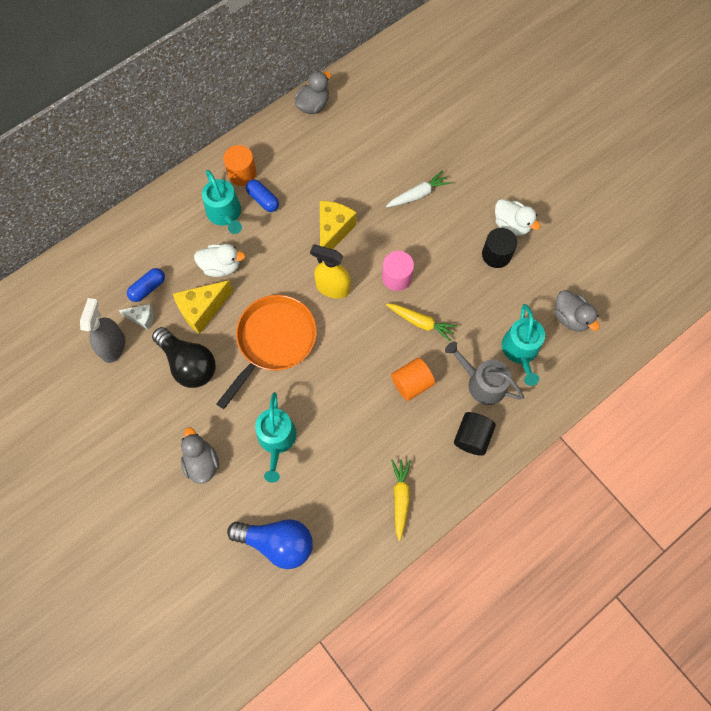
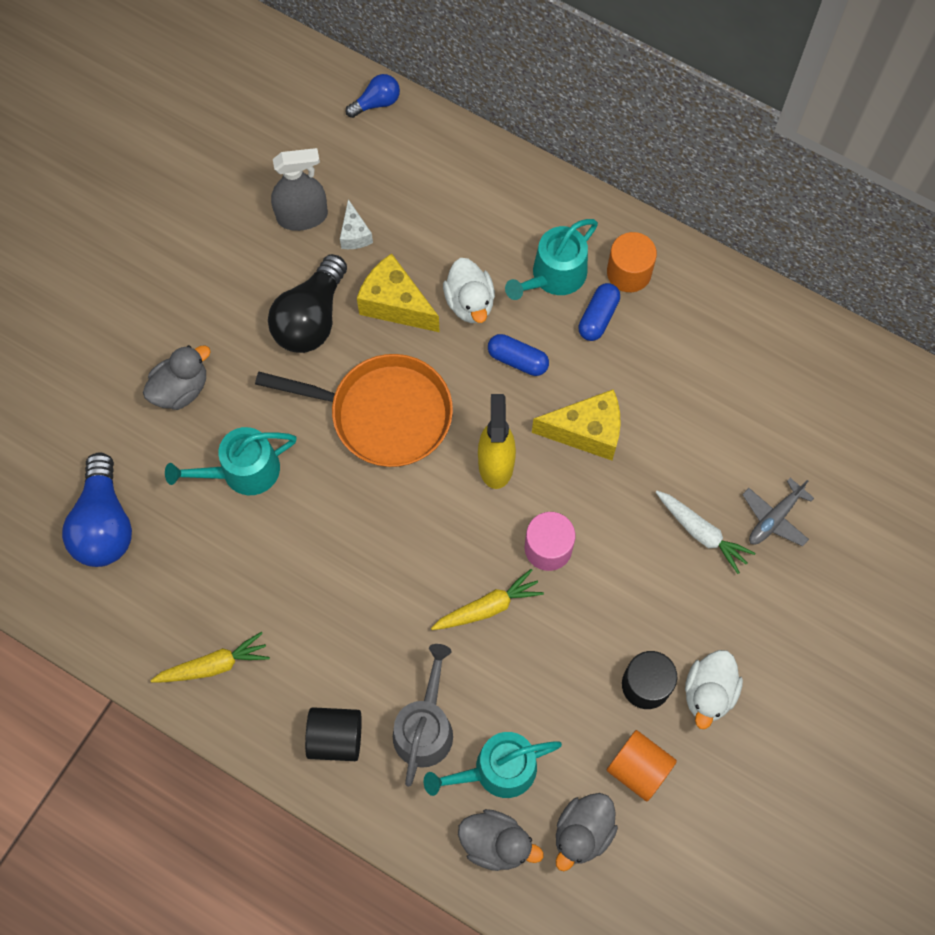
camera: 70 degrees right, 0 degrees up
blue capsule [127,268,165,302] -> blue capsule moved to [488,334,549,376]
grey duck [295,71,331,114] -> grey duck moved to [458,809,544,871]
yellow carrot [386,303,458,342] -> yellow carrot turned 120 degrees counterclockwise [431,569,544,630]
orange cylinder [391,358,435,401] -> orange cylinder moved to [607,730,677,801]
none -> blue light bulb [346,74,400,118]
none -> grey plane [742,478,814,546]

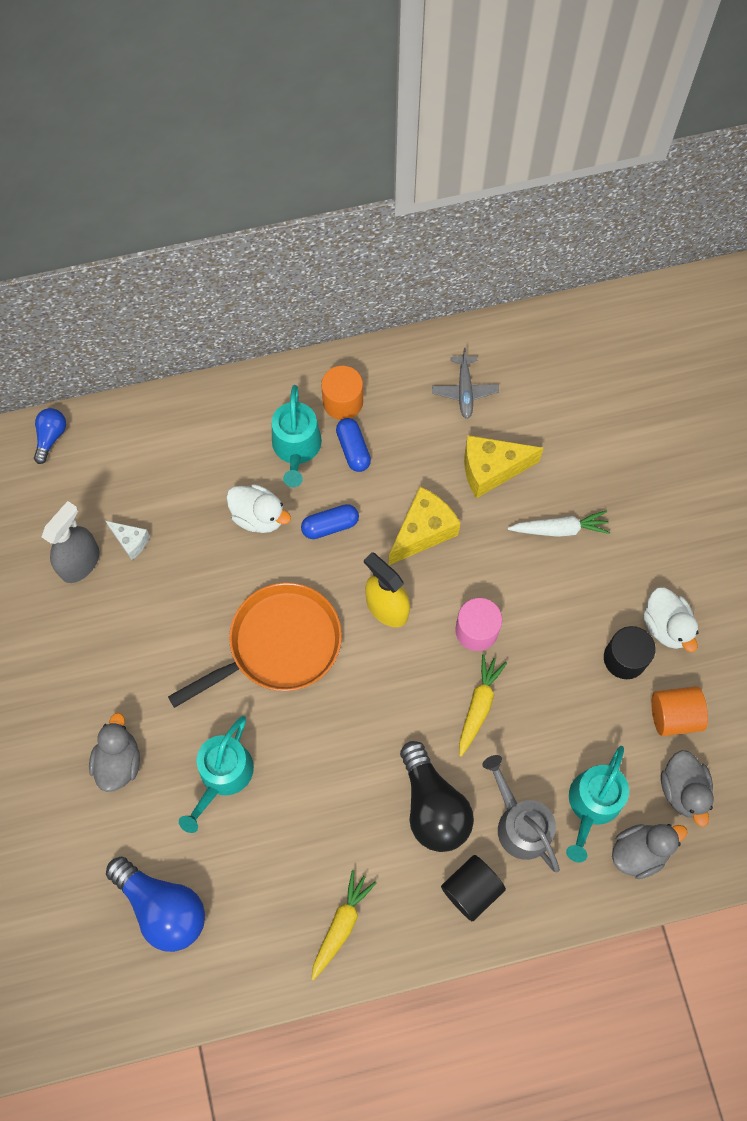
camera: 45 degrees left, 0 degrees up
black light bulb [268,254,347,353] -> black light bulb moved to [400,741,474,852]
yellow cheese [357,253,440,332] -> yellow cheese moved to [464,435,544,498]
grey plane [742,478,814,546] -> grey plane moved to [432,348,499,419]

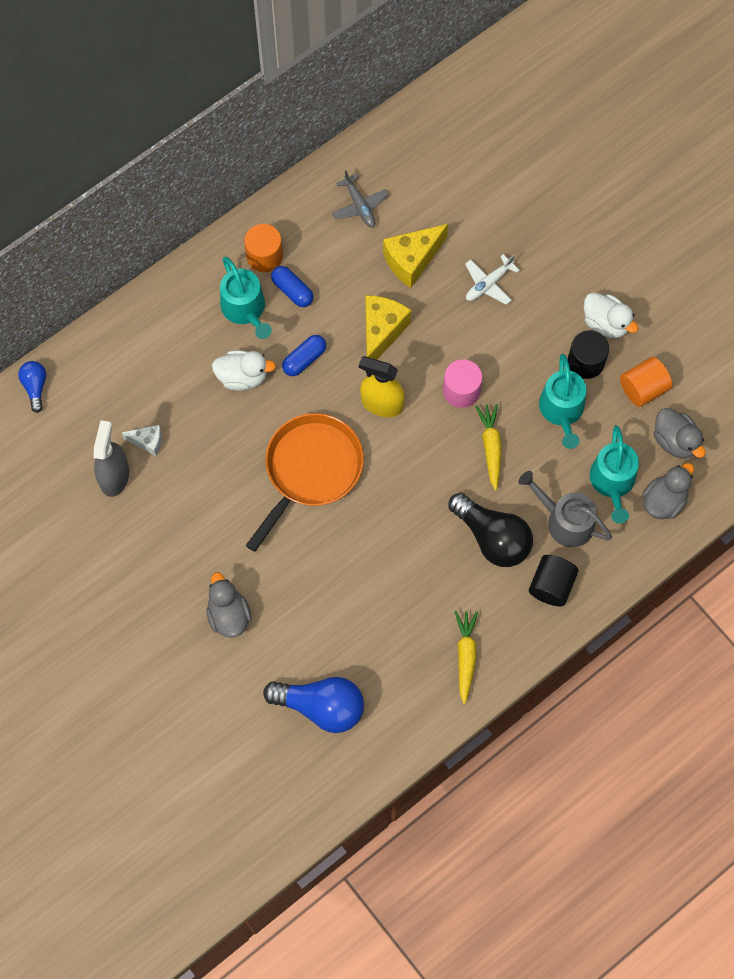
camera: 25 degrees left, 0 degrees up
turquoise watering can [179,716,254,833] -> turquoise watering can moved to [539,354,586,449]
white carrot [508,510,610,537] -> white plane [465,254,520,305]

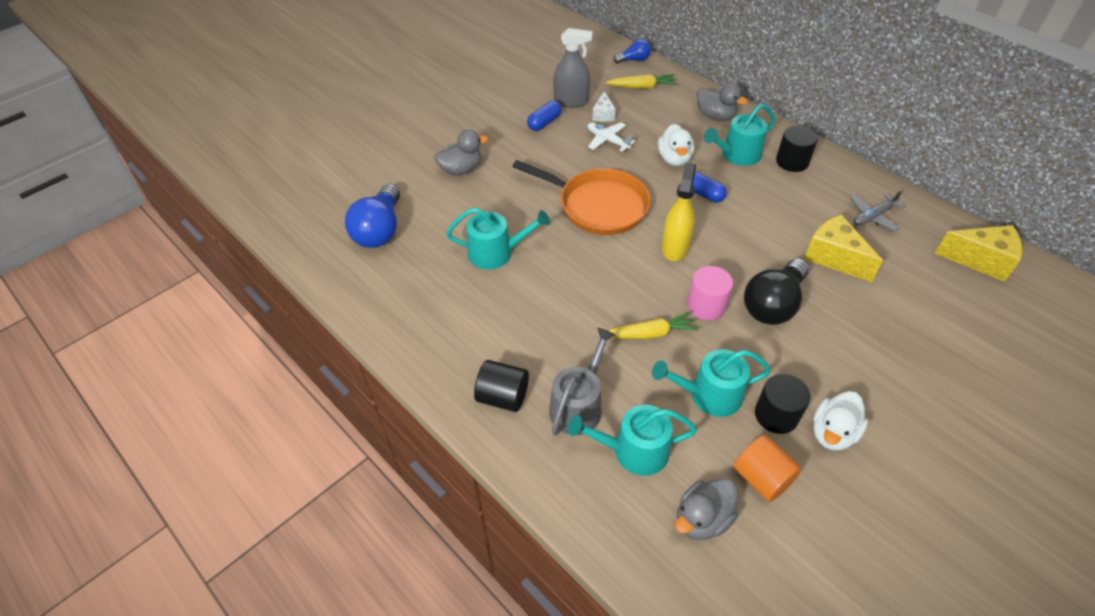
camera: 85 degrees right, 20 degrees down
orange cylinder [244,224,283,272] -> black cylinder [776,126,818,172]
blue capsule [271,266,313,307] -> blue capsule moved to [527,101,562,131]
yellow cheese [365,295,412,360] -> yellow cheese moved to [935,225,1022,282]
black light bulb [448,493,533,567] -> black light bulb moved to [744,258,809,325]
yellow carrot [455,611,478,704] -> yellow carrot moved to [605,74,677,89]
white plane [465,254,520,305] -> white plane moved to [588,123,635,152]
grey duck [642,463,694,519] -> grey duck moved to [696,83,748,121]
none -> turquoise watering can [446,208,550,269]

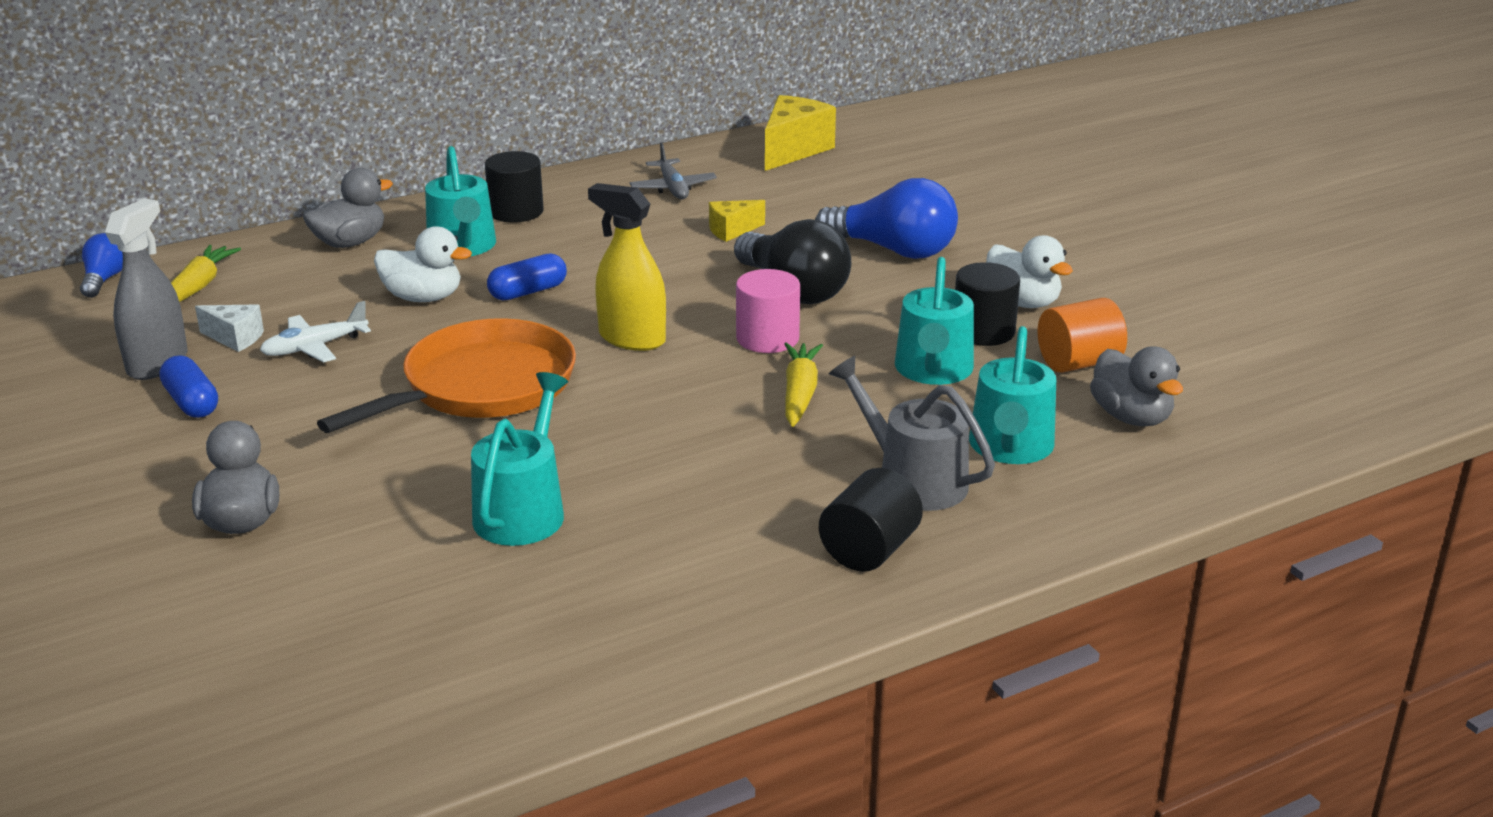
camera: 75 degrees left, 20 degrees down
blue light bulb [345,184,400,248] -> blue light bulb moved to [815,178,958,259]
yellow cheese [804,215,883,282] -> yellow cheese [709,200,765,242], size x0.56

